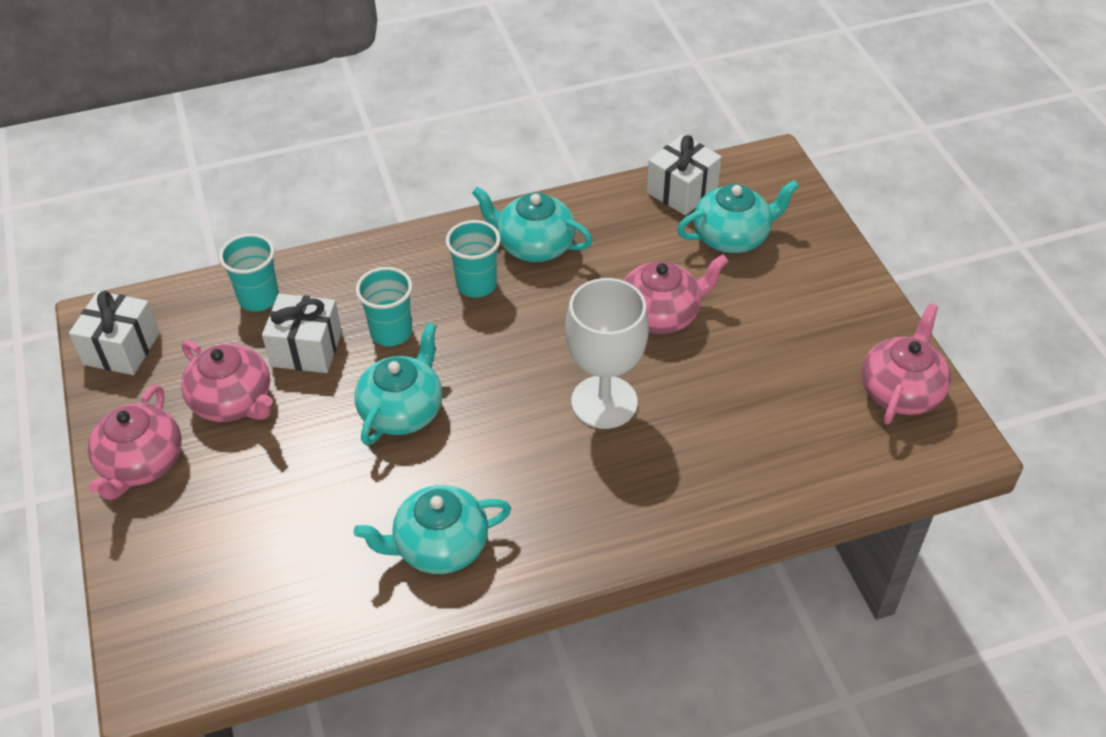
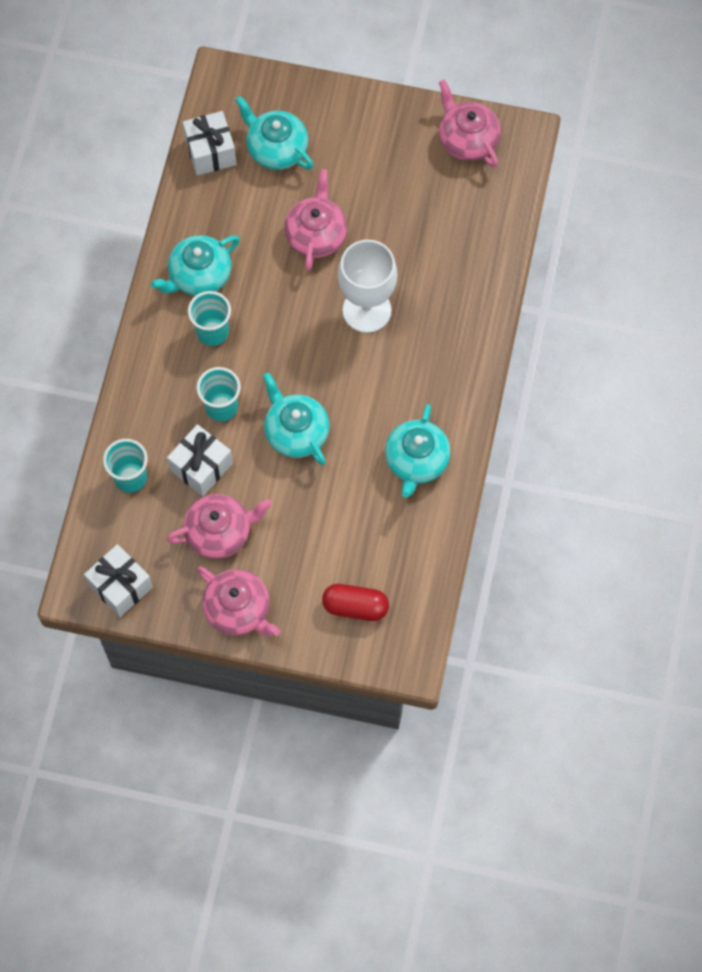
camera: 60 degrees left, 20 degrees up
turquoise teapot [677,180,799,253] -> turquoise teapot turned 60 degrees counterclockwise [235,96,313,170]
none -> red capsule [322,584,389,621]

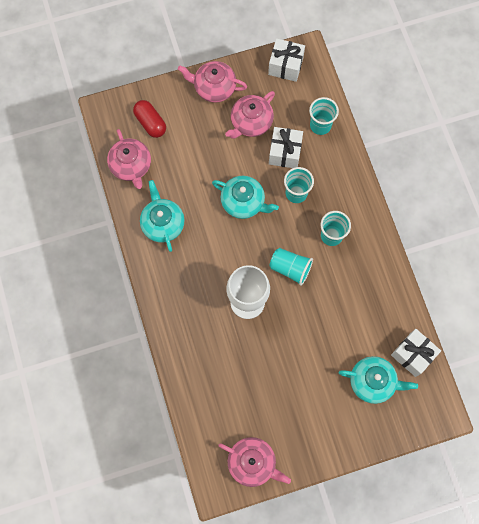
camera: 150 degrees right, 5 degrees up
turquoise teapot [151,235,240,296] -> none
pink teapot [284,169,347,271] -> pink teapot moved to [107,129,151,189]
red capsule [322,584,389,621] -> red capsule turned 75 degrees clockwise [133,100,166,138]
none -> turquoise cup [269,248,313,286]

